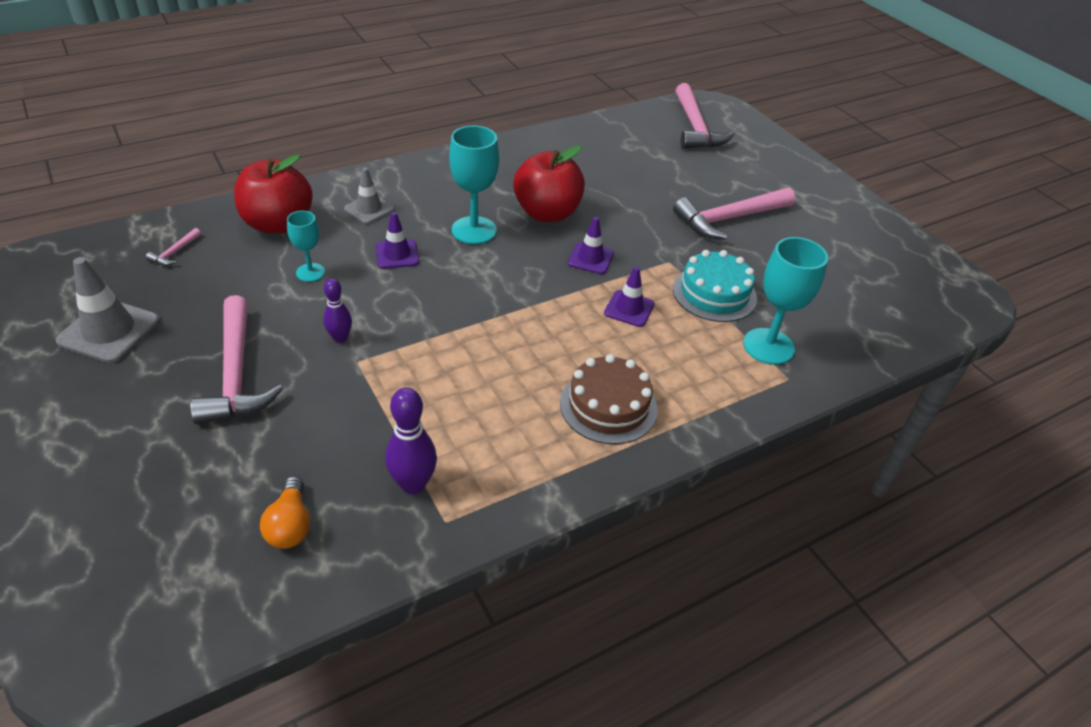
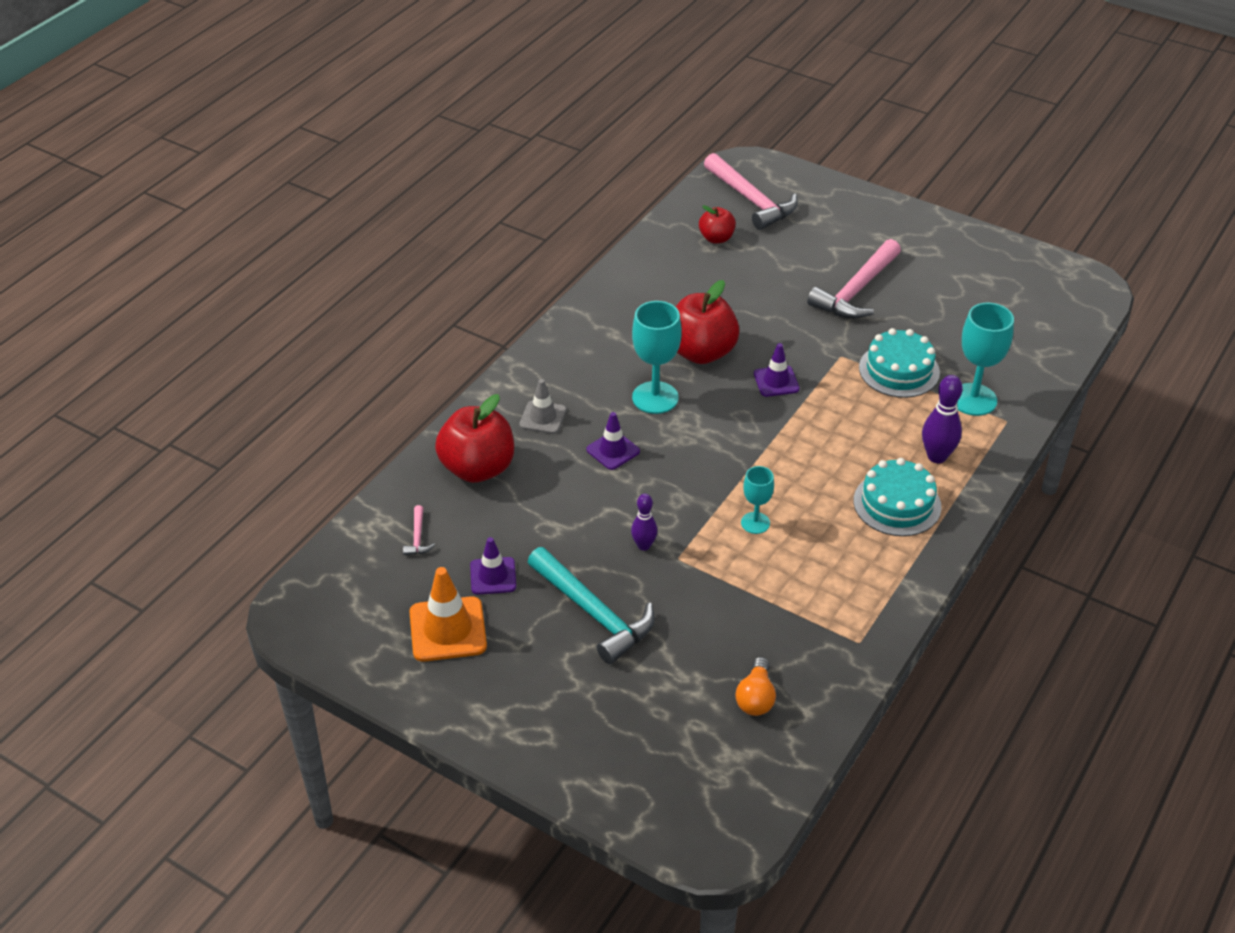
camera: 25 degrees left, 0 degrees up
grey traffic cone [56,257,160,363] -> orange traffic cone [409,567,487,662]
pink hammer [190,295,283,424] -> turquoise hammer [528,547,655,664]
orange light bulb [260,476,310,549] -> orange light bulb turned 45 degrees clockwise [736,657,776,716]
turquoise goblet [287,211,325,282] -> turquoise goblet moved to [741,466,774,534]
purple bowling pin [385,387,437,494] -> purple bowling pin moved to [922,375,963,463]
brown cake [560,354,658,444] -> turquoise cake [854,458,941,536]
purple traffic cone [604,266,655,327] -> purple traffic cone moved to [470,537,516,595]
none -> red apple [699,205,736,243]

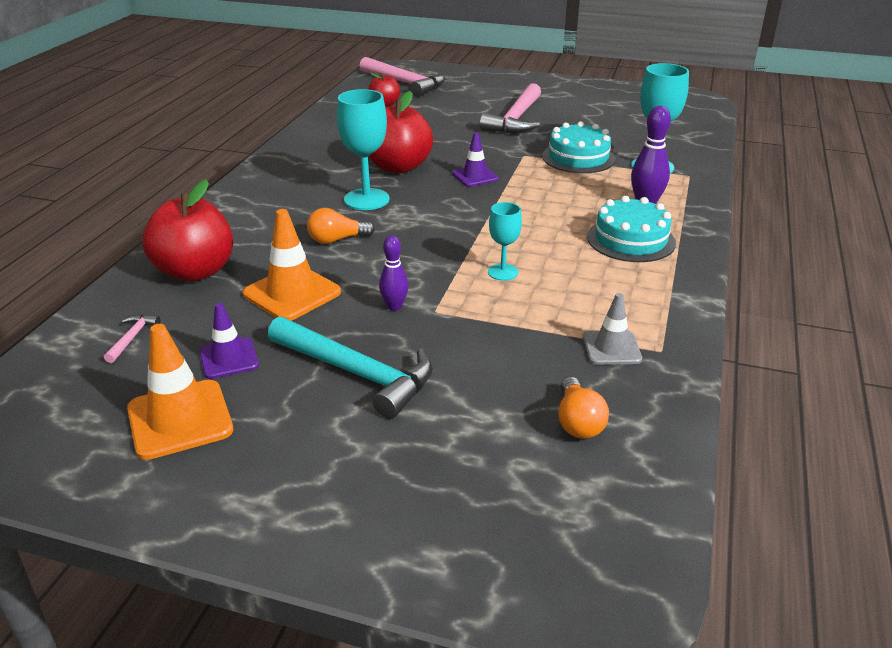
camera: 15 degrees left, 10 degrees down
pink hammer [403,505,435,555] -> pink hammer turned 150 degrees counterclockwise [104,314,160,363]
grey traffic cone [519,379,566,434] -> grey traffic cone moved to [583,293,642,365]
purple traffic cone [586,412,640,470] -> orange light bulb [307,208,375,244]
none -> orange traffic cone [243,209,341,321]

